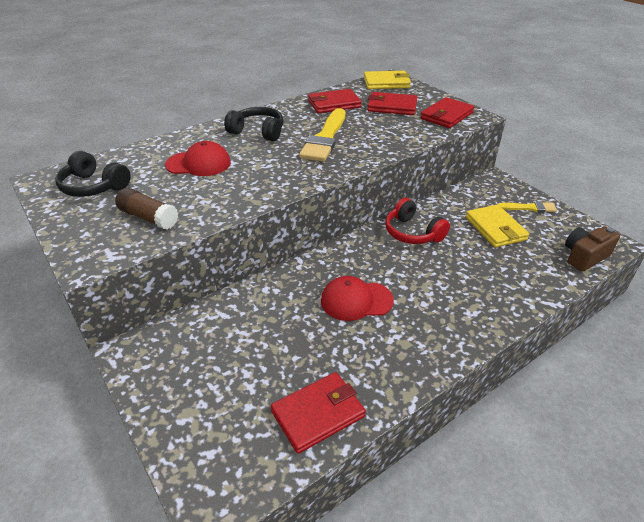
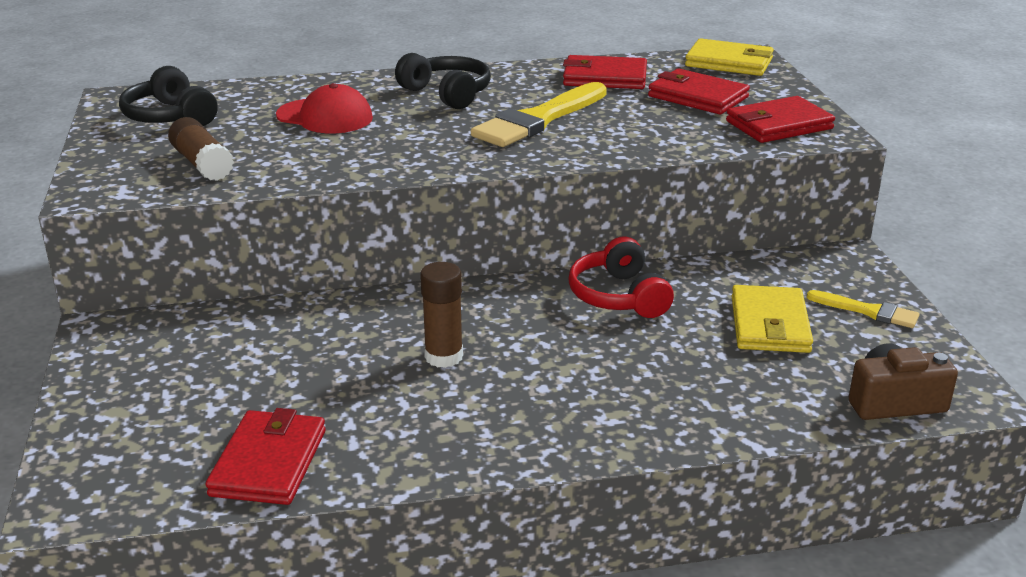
camera: 25 degrees right, 10 degrees down
red wallet [271,372,366,454] -> red wallet turned 75 degrees counterclockwise [205,408,326,505]
red cap [321,276,394,321] -> brown glue stick [420,262,463,368]

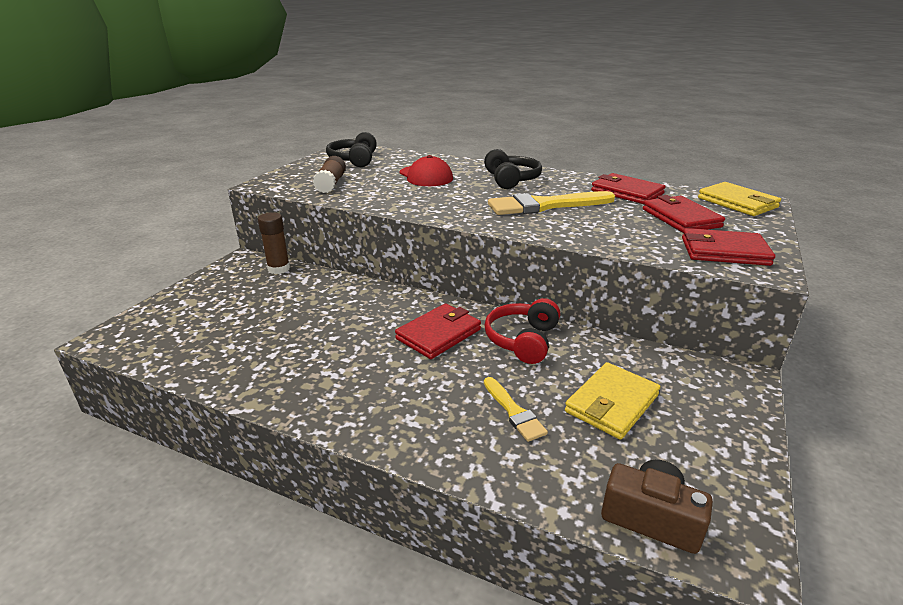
camera: 35 degrees right, 0 degrees up
red wallet [205,408,326,505] -> red wallet moved to [395,303,481,359]
brown glue stick [420,262,463,368] -> brown glue stick moved to [258,212,290,274]
yellow brush [807,290,920,328] -> yellow brush moved to [484,377,548,442]

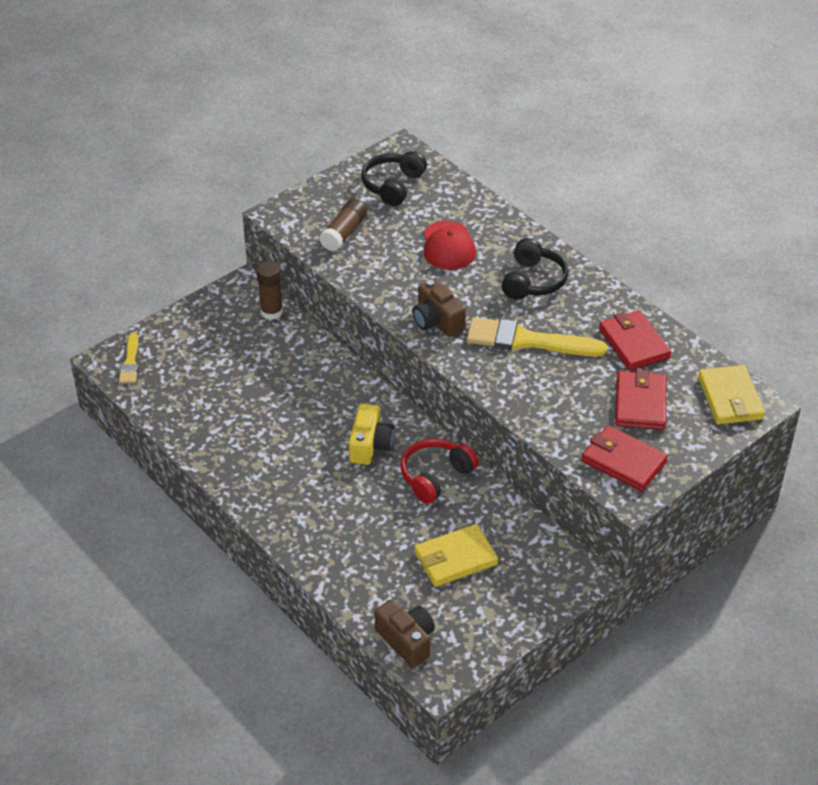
camera: 25 degrees right, 15 degrees up
red wallet [395,303,481,359] -> yellow camera [349,403,394,465]
yellow brush [484,377,548,442] -> yellow brush moved to [119,333,138,384]
none -> brown camera [412,279,466,337]

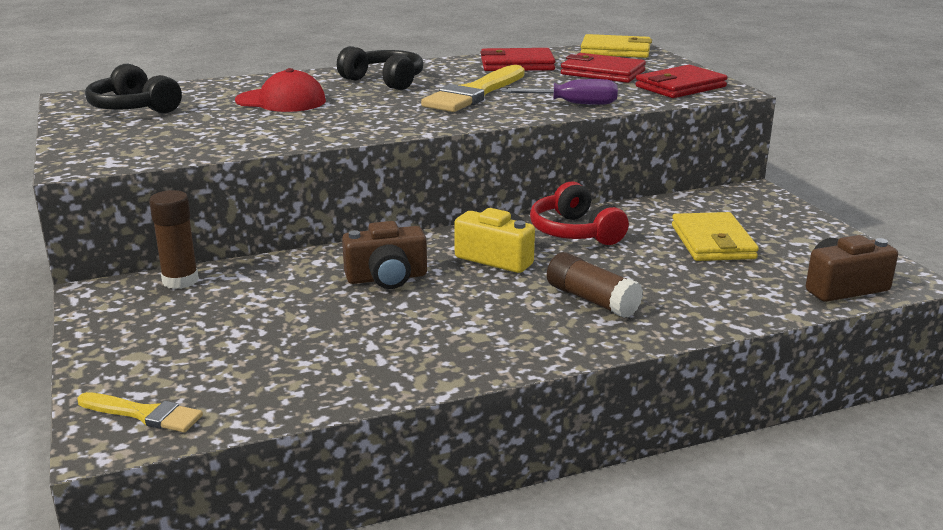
camera: 70 degrees left, 20 degrees down
brown glue stick [319,199,367,251] -> brown glue stick moved to [547,252,643,318]
brown camera [412,279,466,337] -> brown camera moved to [342,221,427,289]
none -> purple screwdriver [502,79,618,105]

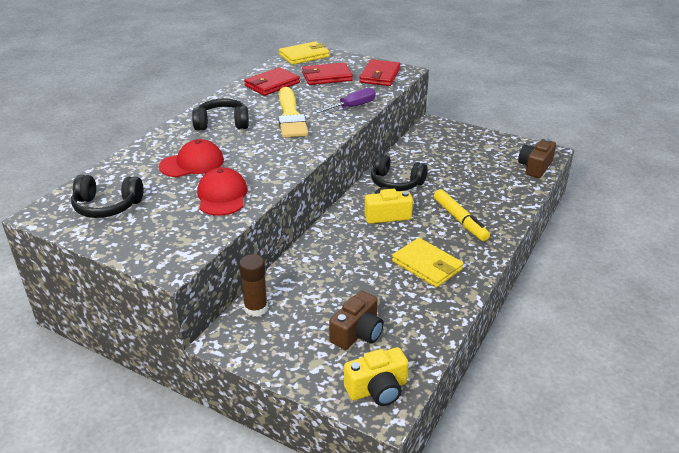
camera: 40 degrees left, 10 degrees up
yellow brush [78,392,203,432] -> yellow camera [344,347,409,406]
brown camera [342,221,427,289] -> brown camera moved to [329,291,384,350]
red headphones [530,182,629,245] -> black headphones [371,154,428,191]
brown glue stick [547,252,643,318] -> yellow marker [434,189,490,241]
yellow wallet [672,212,759,261] -> yellow wallet moved to [392,238,463,288]
none -> red cap [197,167,248,216]

